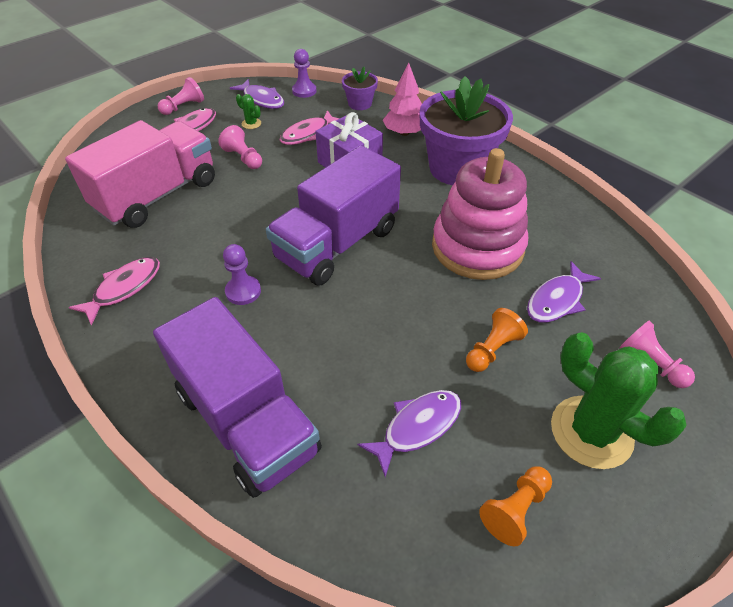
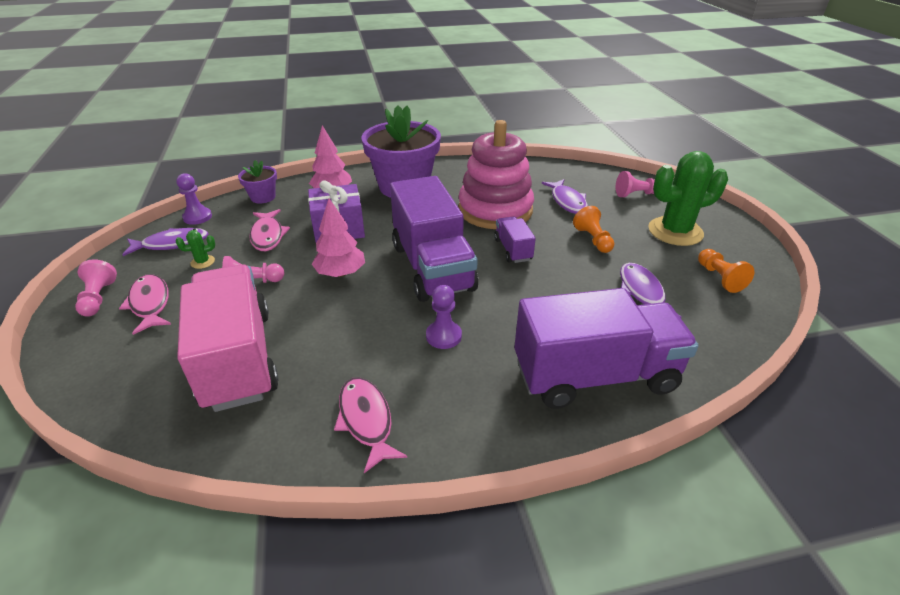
camera: 60 degrees left, 10 degrees down
none -> pink tree [312,198,365,277]
none -> purple truck [494,216,536,263]

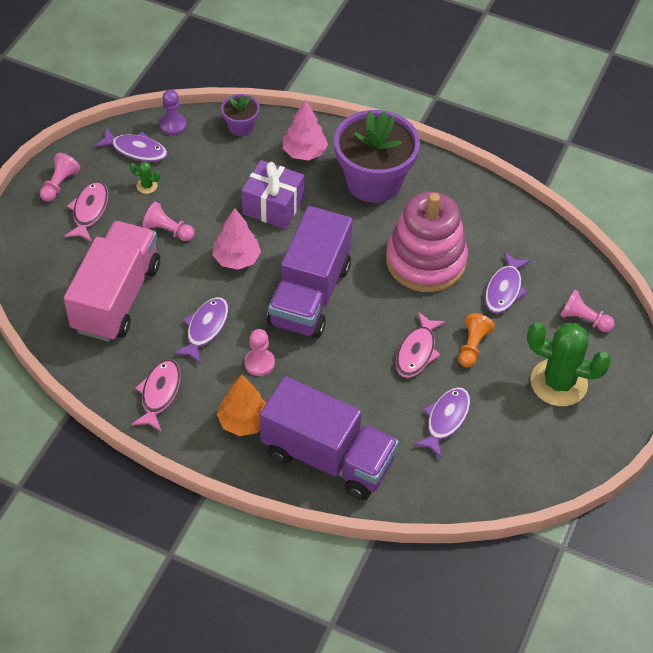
camera: 35 degrees right, 15 degrees up
pink fish [249,209,290,251] -> pink fish moved to [396,312,446,378]
purple pawn [426,285,462,349] -> pink pawn [244,329,275,376]
purple truck [494,216,536,263] -> none
orange pawn [698,249,755,293] -> none
none -> purple fish [173,297,229,364]
none -> orange tree [217,375,266,436]

